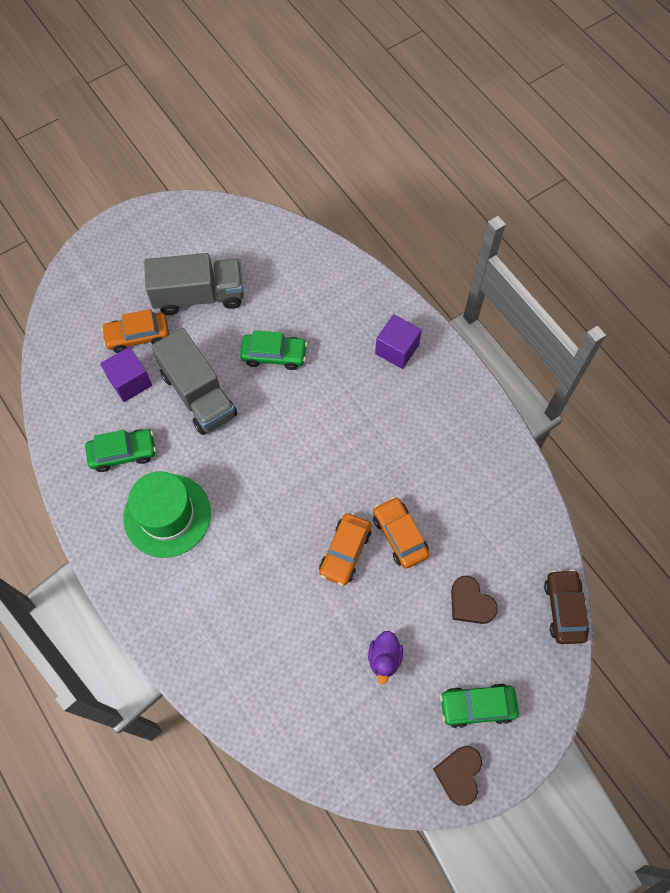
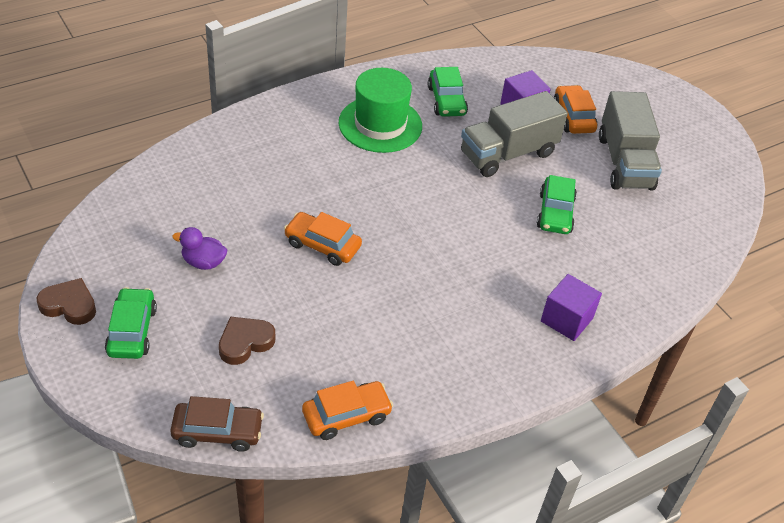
camera: 90 degrees right, 20 degrees down
orange car [373,497,430,569] -> orange car moved to [302,381,393,440]

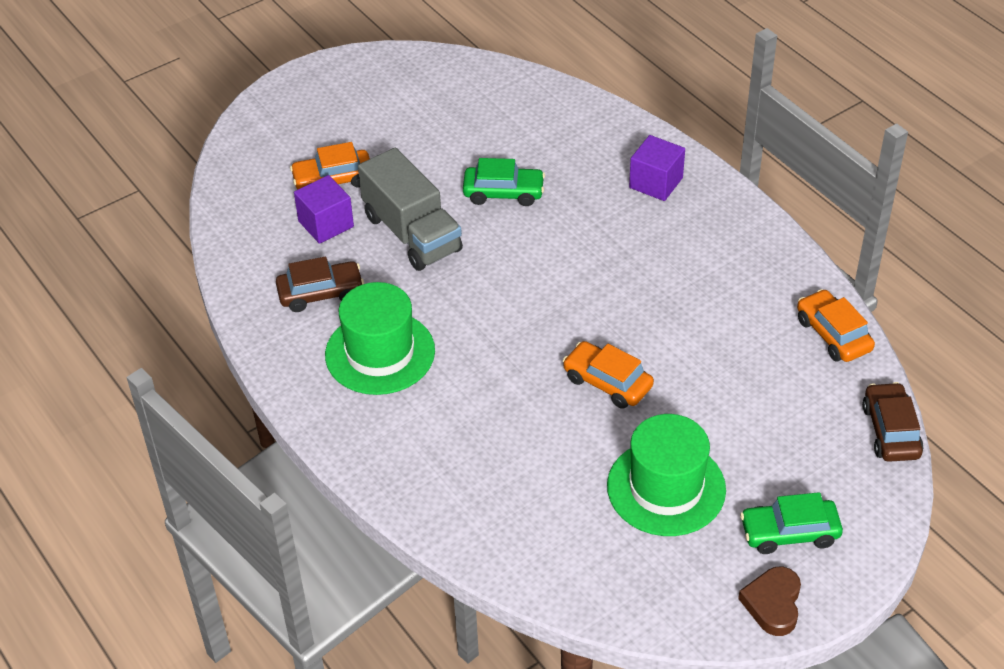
camera: 90 degrees left, 0 degrees up
purple duck [172,227,227,270] -> green hat [607,414,726,536]
brown heart [219,316,275,365] -> none
orange car [284,212,362,266] -> orange car turned 105 degrees clockwise [563,341,654,409]
green car [428,67,468,117] -> brown car [276,257,364,312]
grey truck [599,91,662,191] -> none

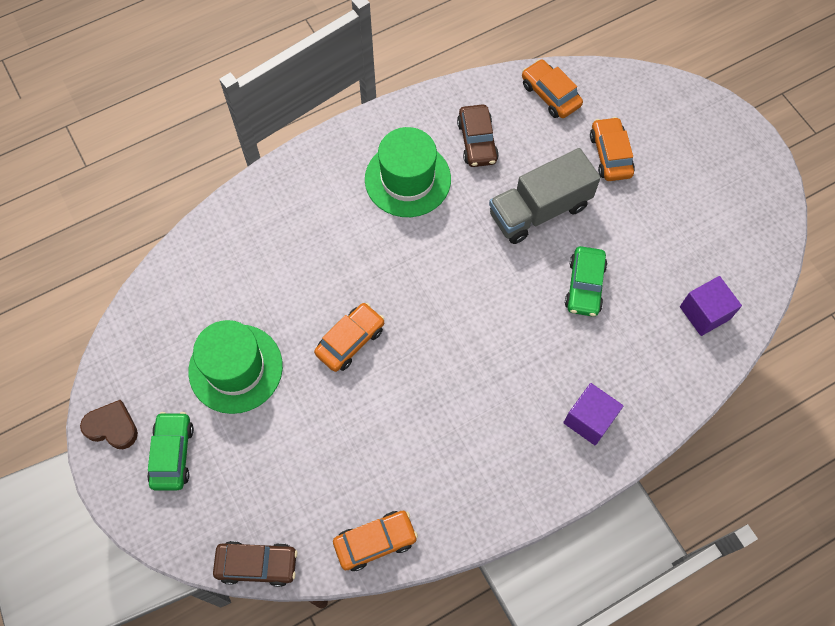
camera: 95 degrees right, 20 degrees up
purple cube [294,175,354,244] -> purple cube moved to [680,276,742,336]
none -> orange car [522,59,583,118]

